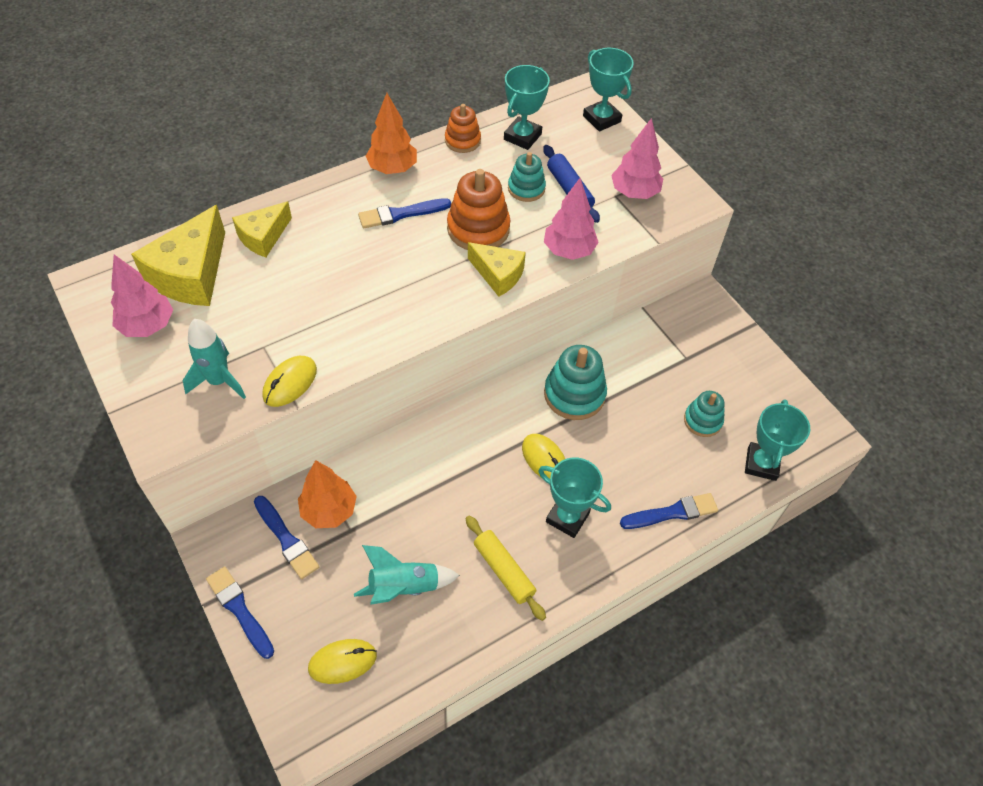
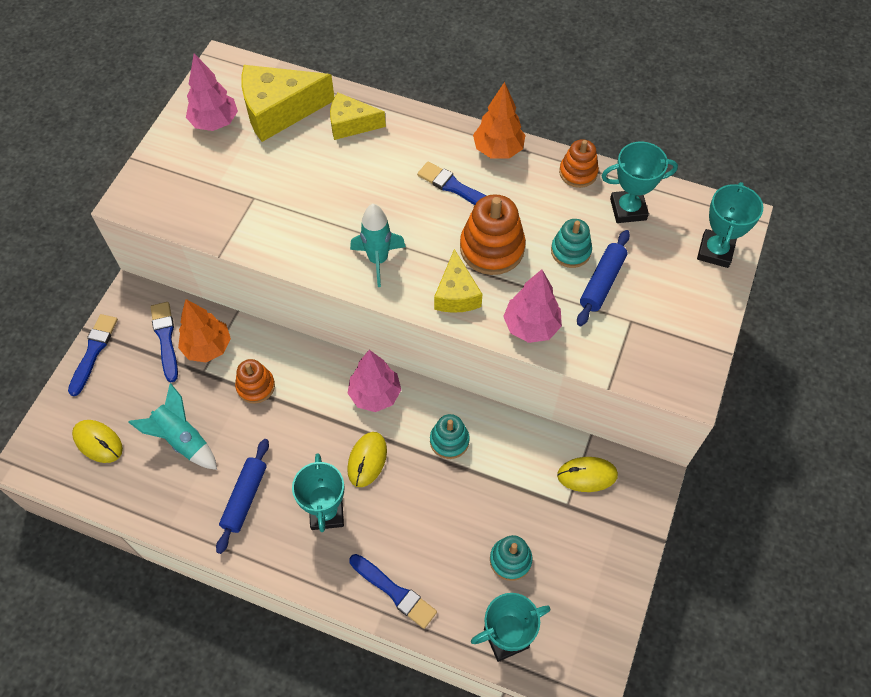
camera: 55 degrees right, 5 degrees up
turquoise rocket [183,319,246,399] -> turquoise rocket moved to [350,204,406,287]
blue brush [254,496,319,579] -> blue brush turned 150 degrees clockwise [151,302,178,382]
yellow mouse [262,356,317,407] -> yellow mouse moved to [557,457,618,492]
yellow rolling pin [465,516,546,621] -> blue rolling pin [216,439,269,554]
turquoise stacking toy [544,345,607,420] -> turquoise stacking toy [430,414,470,459], size x0.62
pink tree [611,118,663,199] -> pink tree moved to [348,350,401,412]
none -> orange stacking toy [235,359,275,404]

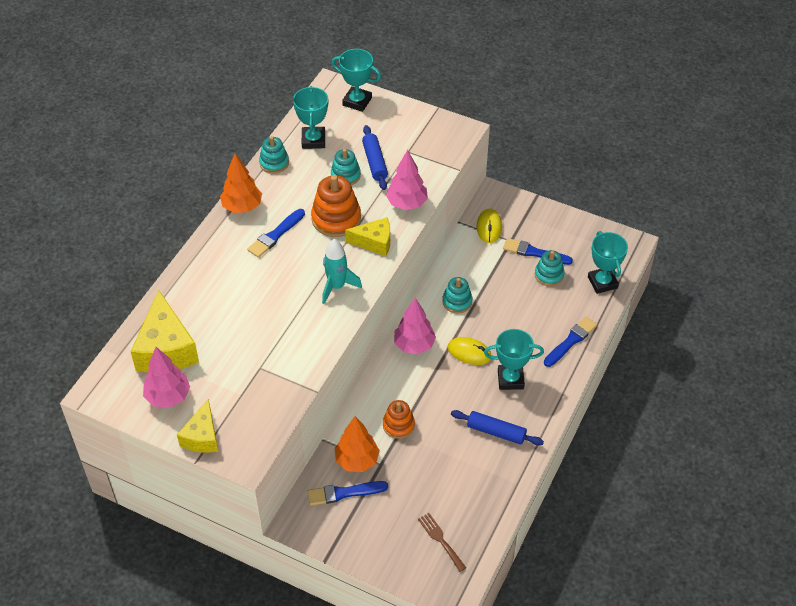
camera: 85 degrees left, 10 degrees down
blue brush [68,314,118,396] -> blue brush moved to [503,238,573,265]
yellow mouse [72,420,123,463] -> brown fork [418,513,466,572]
turquoise rocket [128,383,217,470] -> none
yellow cheese [330,93,386,140] -> yellow cheese moved to [177,399,218,453]
orange stacking toy [559,139,599,188] -> turquoise stacking toy [259,136,289,174]
blue rolling pin [577,230,630,326] -> blue rolling pin turned 45 degrees clockwise [362,125,388,190]

